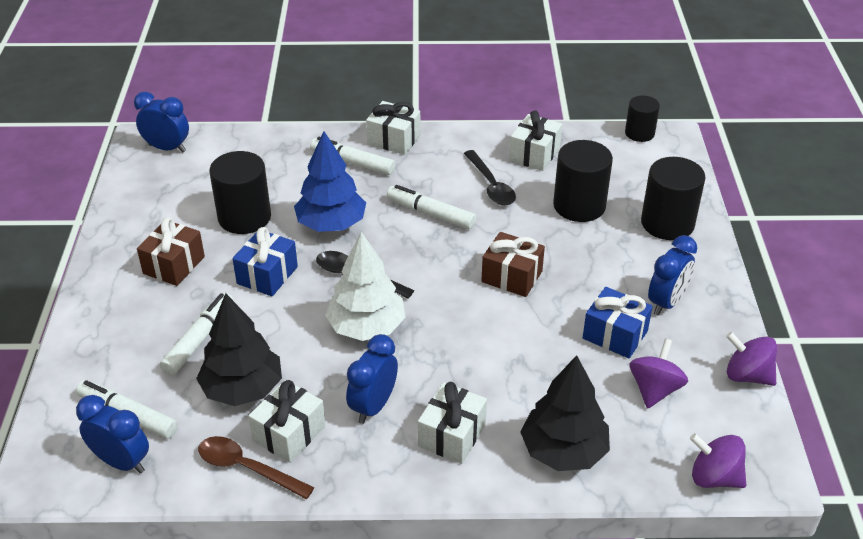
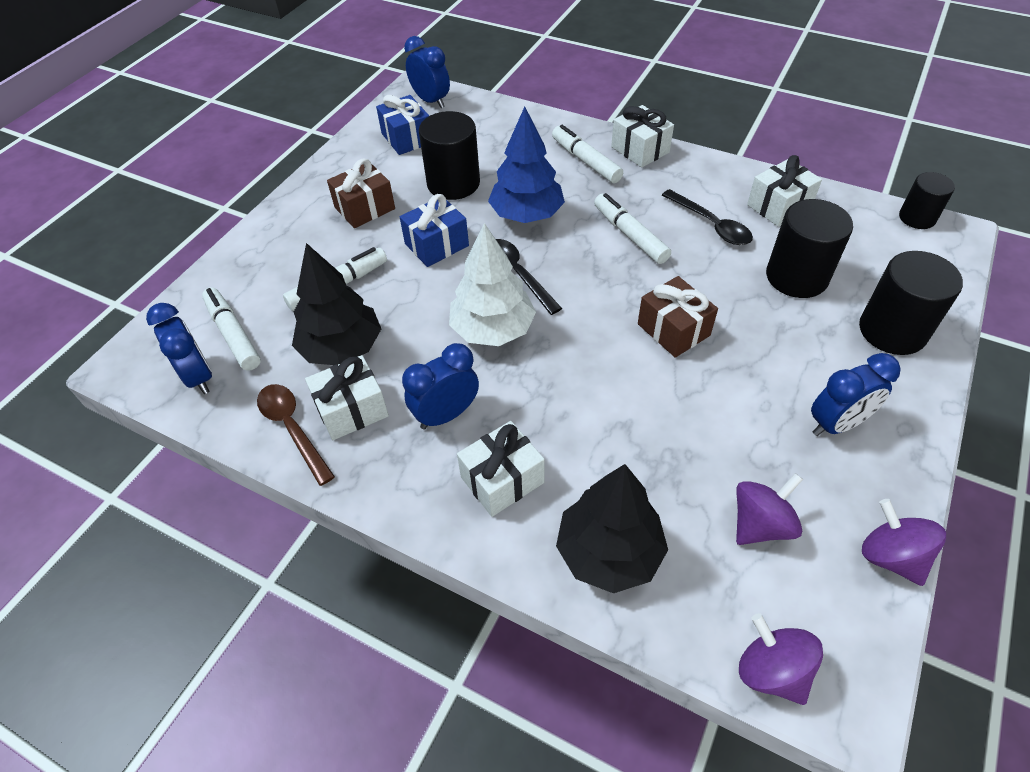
camera: 30 degrees right, 10 degrees up
black spoon [464,150,516,206] -> black spoon turned 45 degrees counterclockwise [662,189,753,245]
blue gift [583,287,653,358] -> blue gift moved to [376,95,429,155]

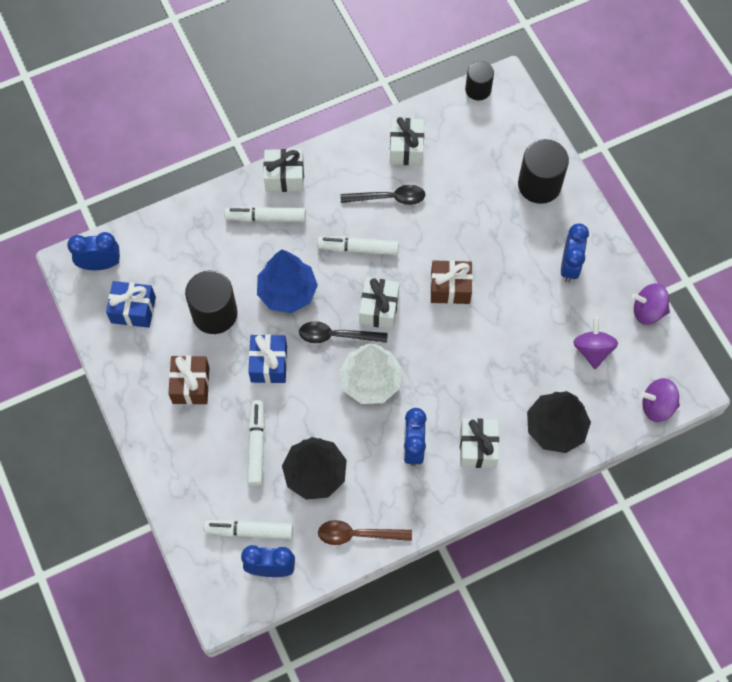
camera: 55 degrees left, 15 degrees up
white gift [305,355,389,440] -> white gift moved to [359,277,400,329]
black cylinder [766,199,853,298] -> none

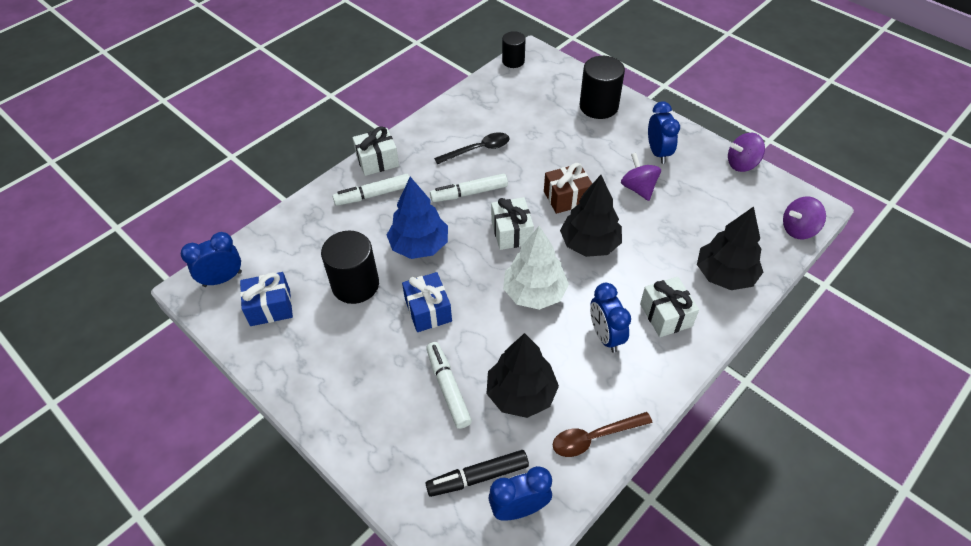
camera: 20 degrees left, 15 degrees down
brown gift [168,356,210,405] -> none
white marker [204,520,293,539] -> black marker [426,450,529,497]
black spoon [299,321,388,343] -> none
white gift [390,117,424,165] -> none
purple spinning top [573,317,618,369] -> purple spinning top moved to [621,153,661,201]
none -> black tree [560,175,622,257]

